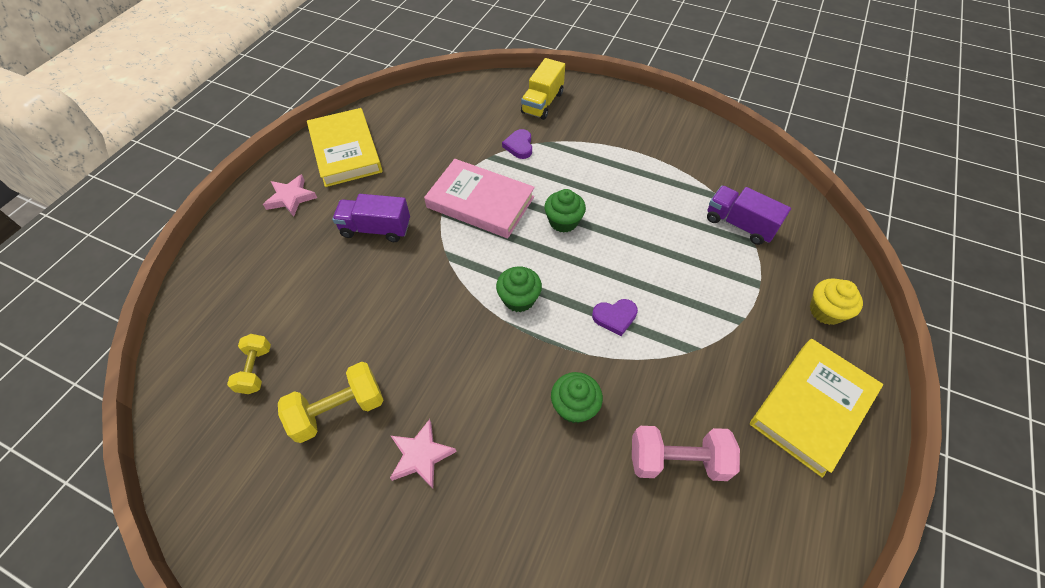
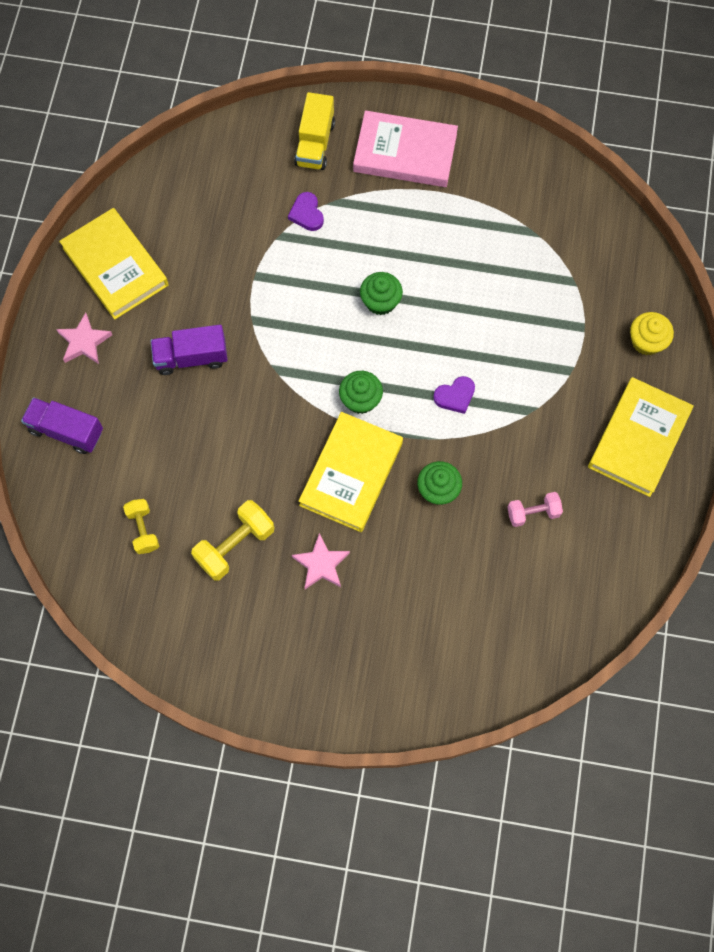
camera: 15 degrees left, 15 degrees up
pink book [424,159,535,238] -> pink book moved to [353,111,458,187]
pink dumbbell [632,426,740,481] -> pink dumbbell [508,492,563,527], size x0.63
purple truck [707,186,791,245] -> purple truck moved to [21,397,103,454]
none -> yellow book [299,412,403,532]

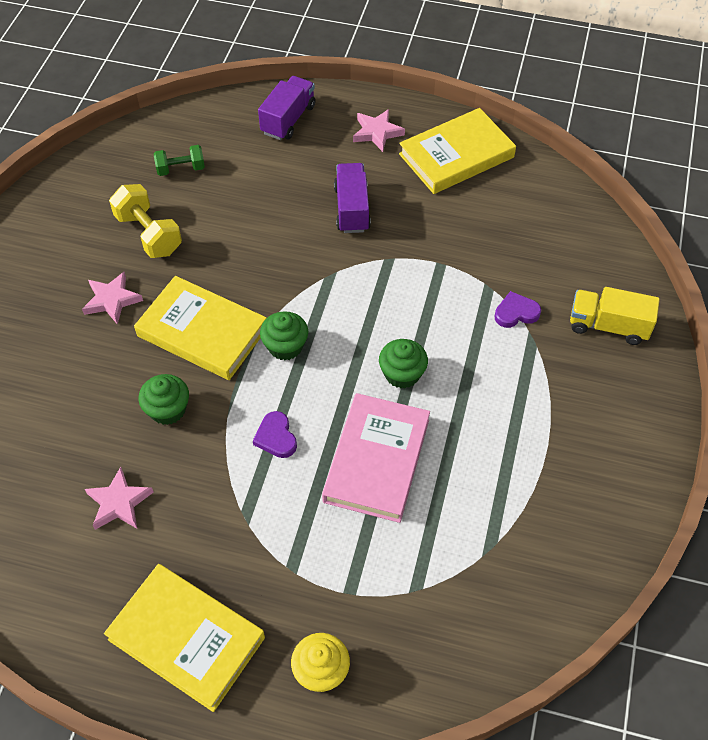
camera: 95 degrees right, 15 degrees down
yellow dumbbell [123,499,159,554] -> green dumbbell [154,145,205,176]
pink book [353,111,458,187] -> pink book moved to [322,393,430,523]
pink dumbbell [508,492,563,527] -> pink star [85,467,154,530]

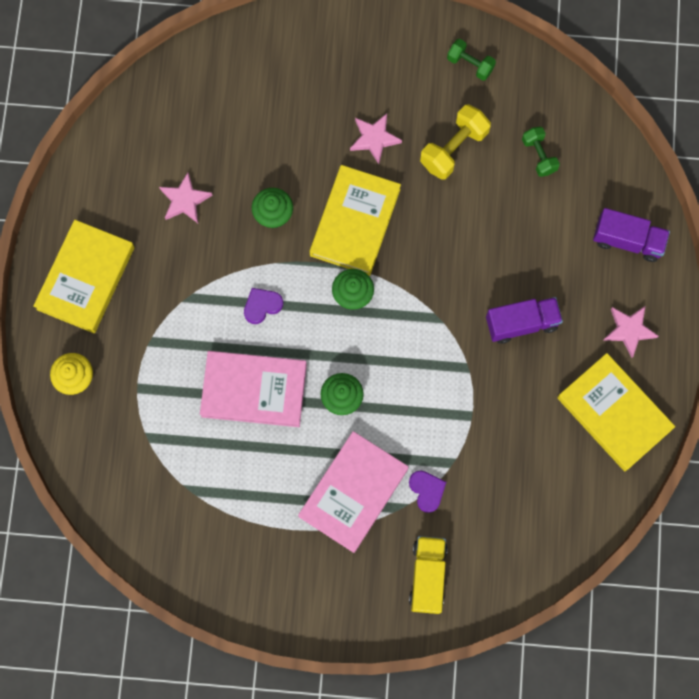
camera: 80 degrees right, 20 degrees up
none -> pink book [298,431,409,553]
none -> green dumbbell [447,39,496,81]

